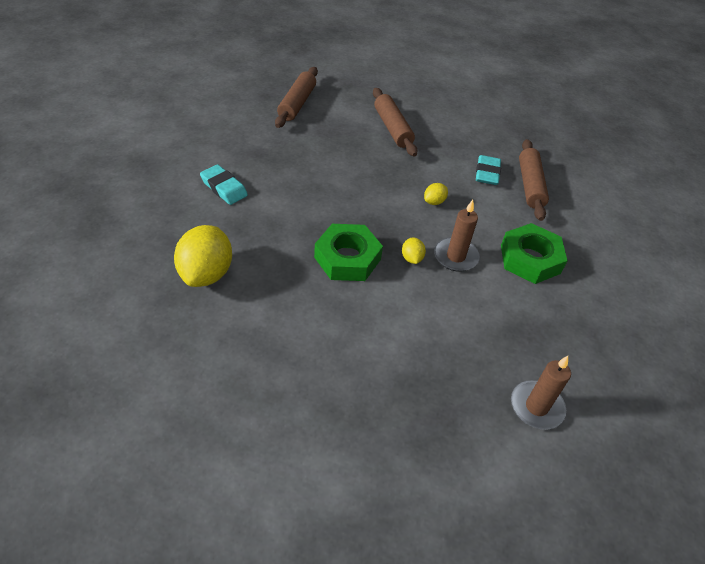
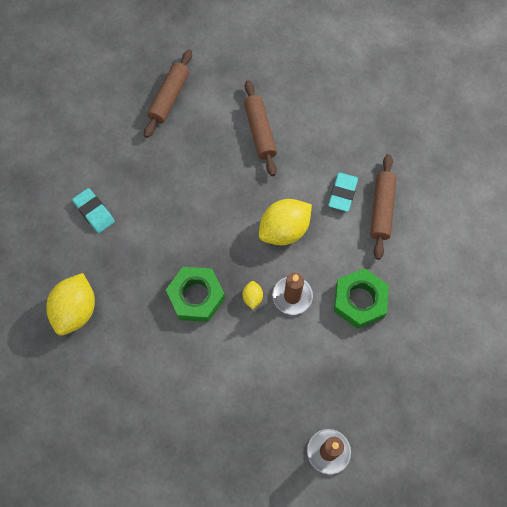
camera: 10 degrees right, 20 degrees up
yellow lemon [424,183,448,205] -> yellow lemon [259,199,312,245], size x2.19

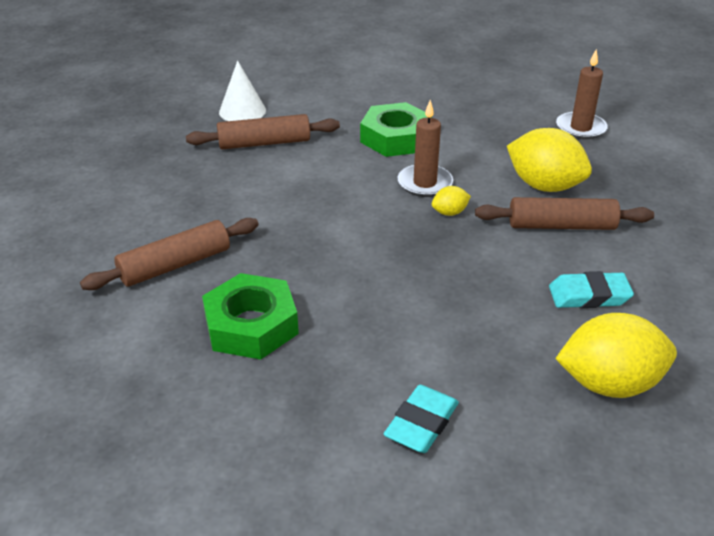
camera: 110 degrees left, 30 degrees down
brown rolling pin [144,50,192,138] -> brown rolling pin moved to [475,197,654,230]
green nut [166,267,225,322] -> green nut moved to [202,273,299,360]
yellow lemon [259,199,312,245] -> yellow lemon moved to [507,128,592,192]
turquoise eraser [328,172,358,212] -> turquoise eraser moved to [549,271,634,308]
none -> white cone [219,60,266,121]

